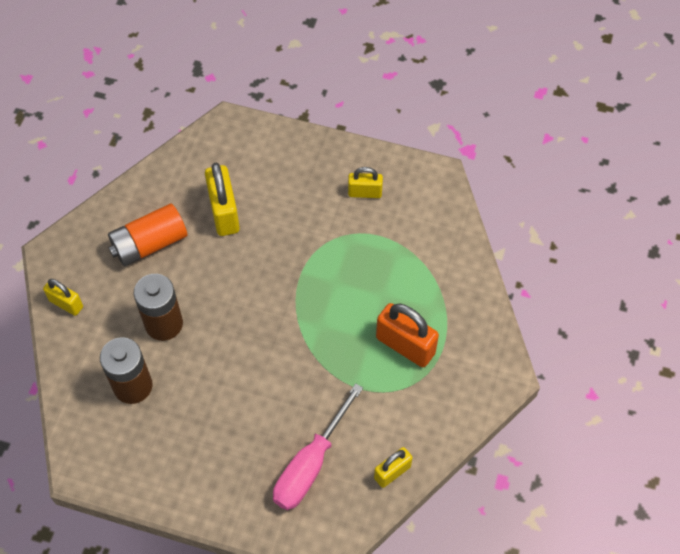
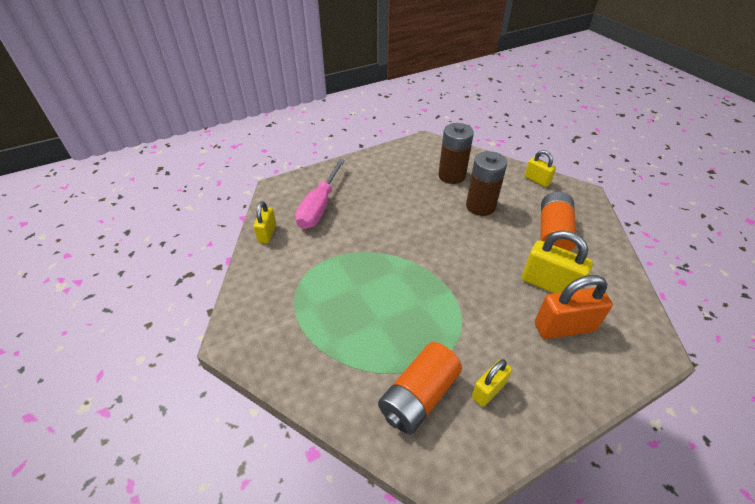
camera: 135 degrees right, 15 degrees down
yellow padlock [43,279,83,316] -> yellow padlock turned 60 degrees clockwise [524,150,556,187]
pink screwdriver [273,383,363,510] -> pink screwdriver turned 150 degrees counterclockwise [295,159,345,229]
orange padlock [376,303,439,367] -> orange padlock moved to [535,275,613,339]
none -> orange battery [378,342,462,434]

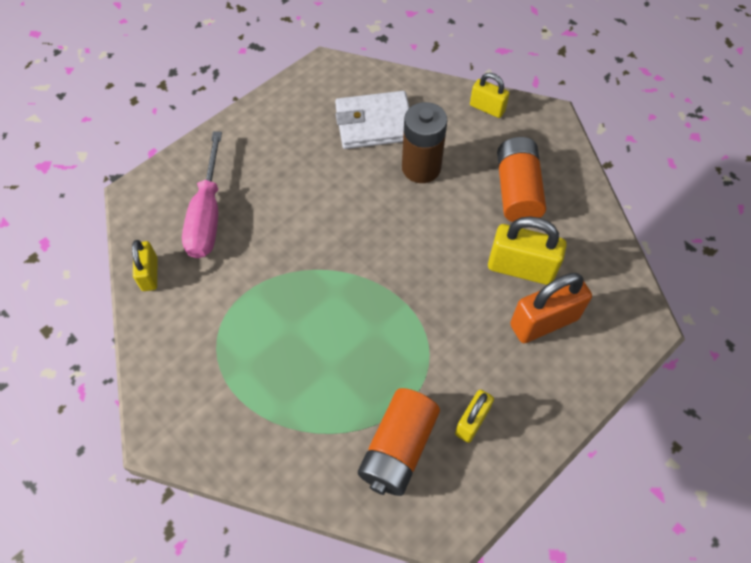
camera: 15 degrees left, 15 degrees up
brown battery [438,123,474,184] -> white wallet [335,91,409,149]

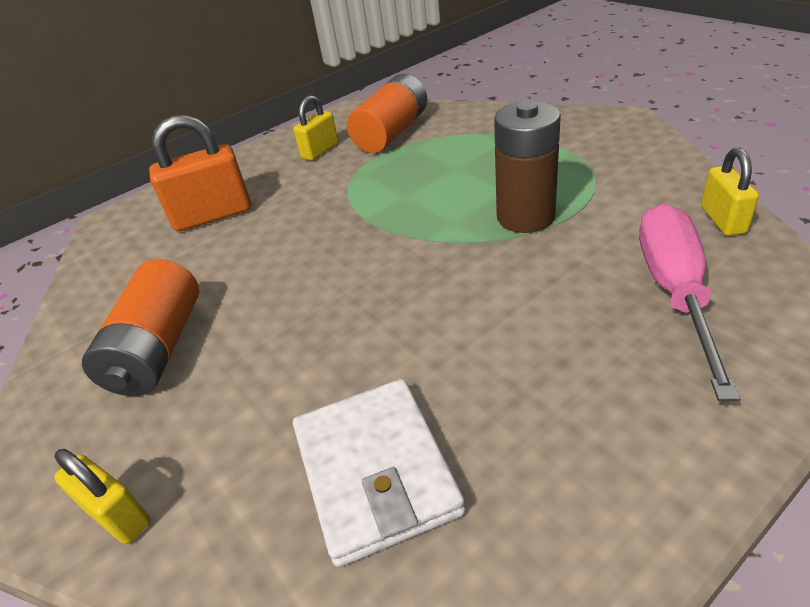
camera: 170 degrees left, 20 degrees down
white wallet [335,91,409,149] -> white wallet turned 75 degrees clockwise [293,379,466,567]
brown battery [402,102,447,183] -> brown battery moved to [494,101,561,233]
yellow padlock [488,216,567,285] -> none

